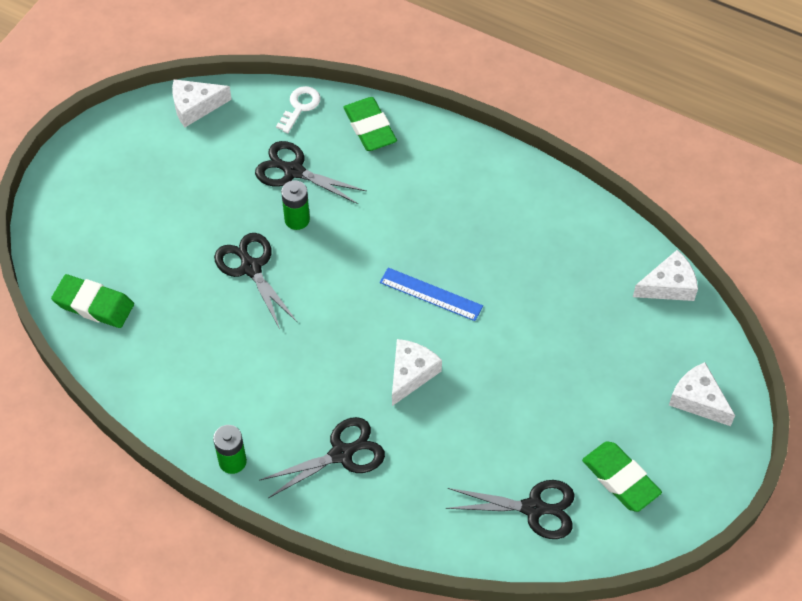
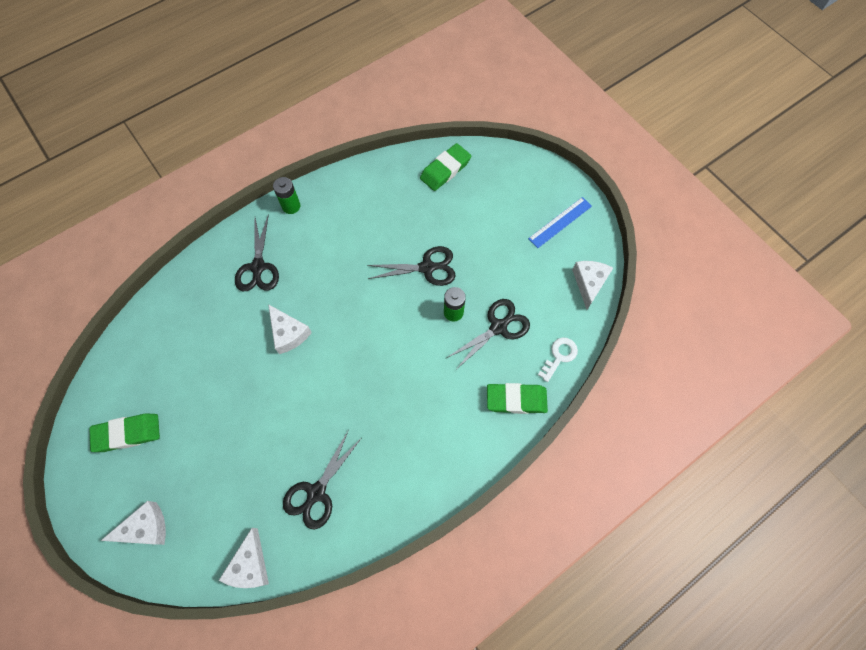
camera: 115 degrees right, 10 degrees up
white key [276,86,321,133] -> white key turned 105 degrees counterclockwise [538,338,578,382]
blue ruler [380,267,483,321] -> blue ruler moved to [528,197,592,248]
black scissors [446,480,575,539] -> black scissors moved to [283,431,361,530]

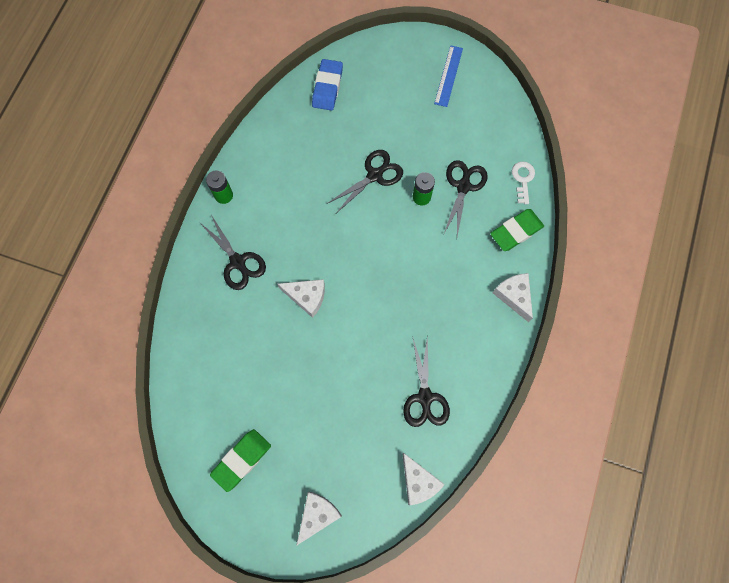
camera: 35 degrees left, 5 degrees up
green eraser [420,143,471,191] -> blue eraser [312,59,343,111]
white cheese [572,261,613,310] -> white cheese moved to [493,273,533,322]

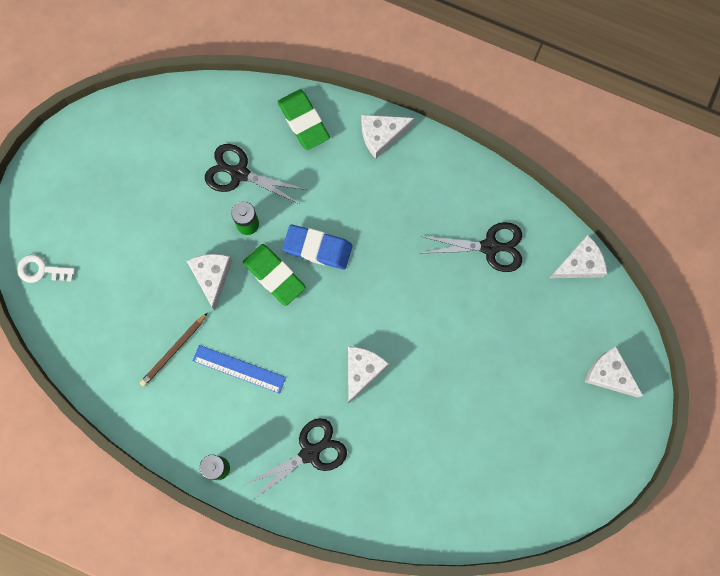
camera: 85 degrees left, 5 degrees up
green eraser [210,429,271,492] -> green eraser moved to [243,244,306,306]
blue eraser [312,59,343,111] -> blue eraser moved to [282,224,353,270]
black scissors [328,150,403,212] -> white cheese [187,254,232,311]
blue ruler [434,45,463,107] -> blue ruler moved to [193,345,286,394]
white key [512,161,535,204] -> white key moved to [17,254,75,283]
none -> brown pencil [140,313,207,387]

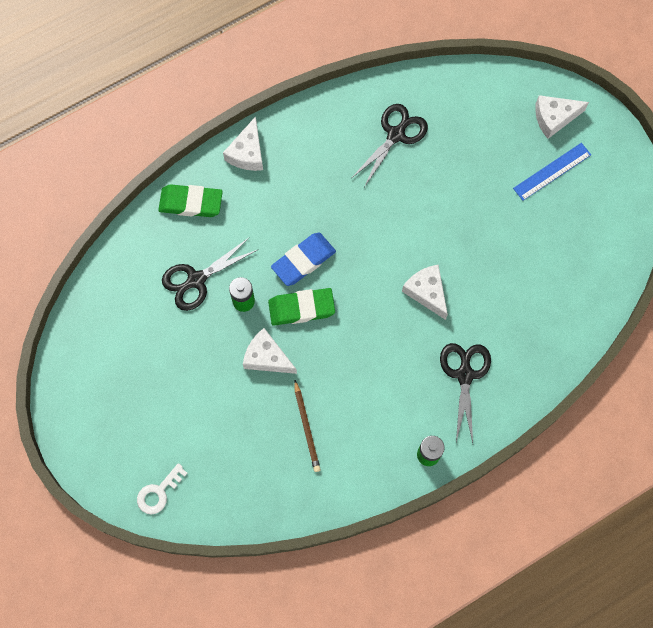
camera: 55 degrees left, 5 degrees down
blue ruler [193,345,286,394] -> blue ruler moved to [513,143,591,201]
white cheese [550,235,607,278] -> none

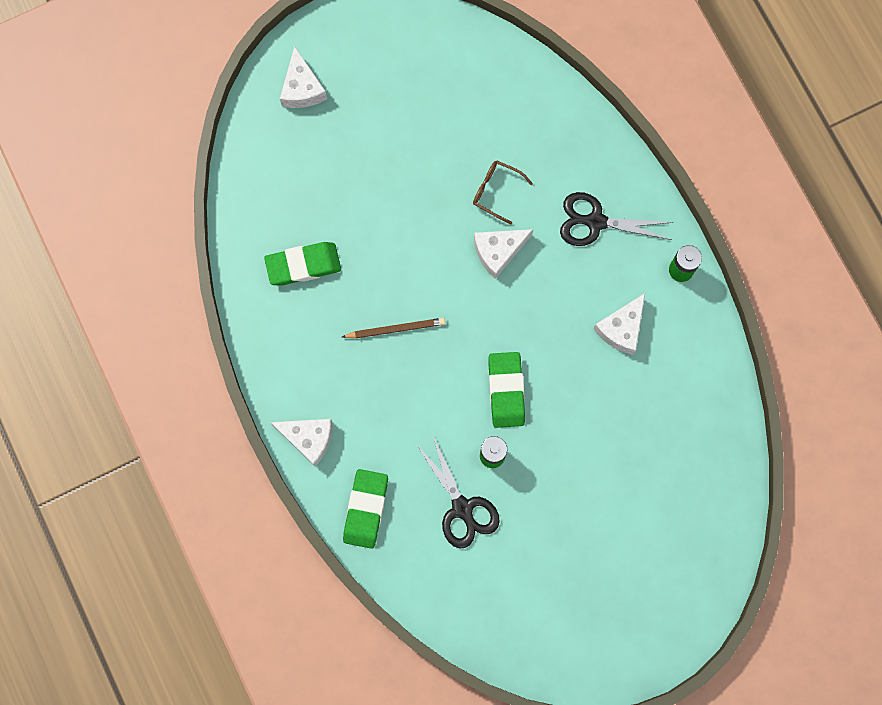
camera: 85 degrees left, 5 degrees up
white key [137,463,187,514] -> none
white cheese [243,328,297,374] -> white cheese moved to [594,293,645,355]
blue eraser [271,233,336,286] -> none
brown pencil [294,380,321,472] -> brown pencil moved to [342,318,445,338]
black scissors [352,104,428,187] -> green eraser [264,242,341,286]
blue ruler [513,143,591,201] -> none
none -> brown glasses [473,160,533,224]

